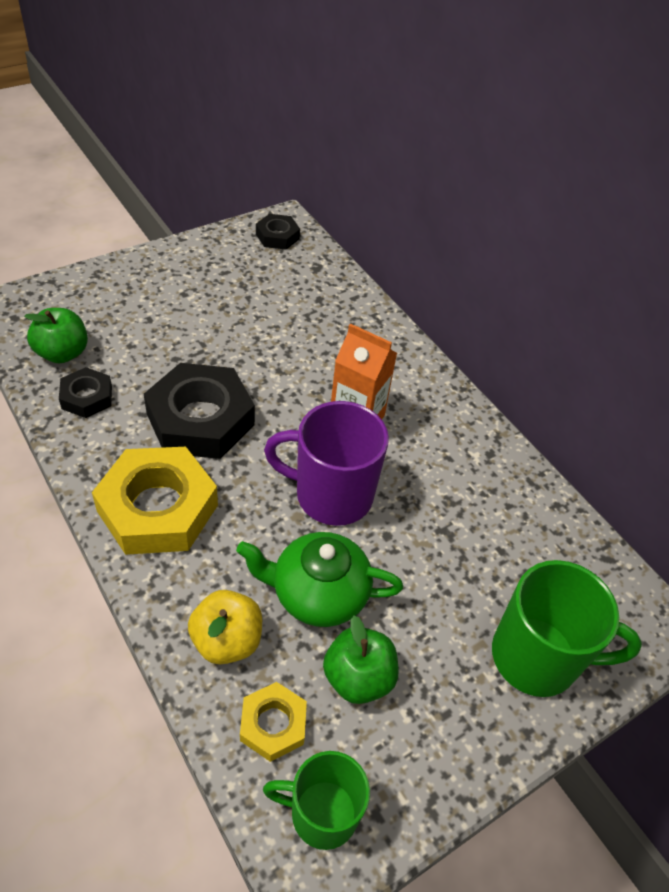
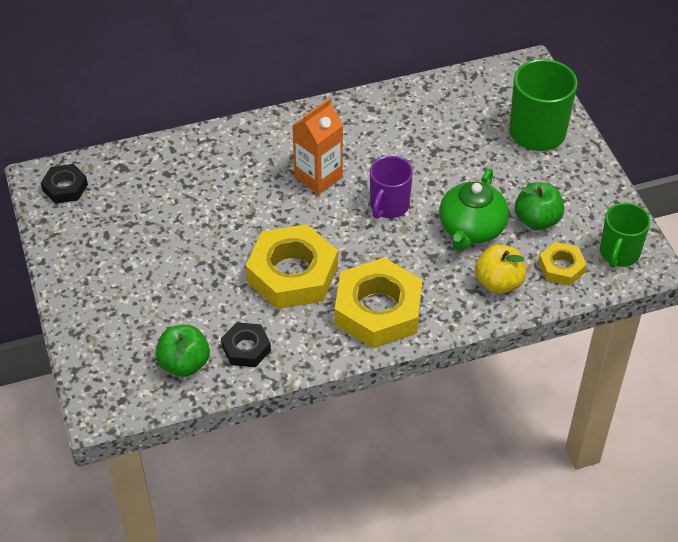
camera: 70 degrees left, 0 degrees up
black nut [144,363,255,459] -> yellow nut [246,224,338,309]
purple mug [264,401,389,526] -> purple mug [370,156,413,218], size x0.66

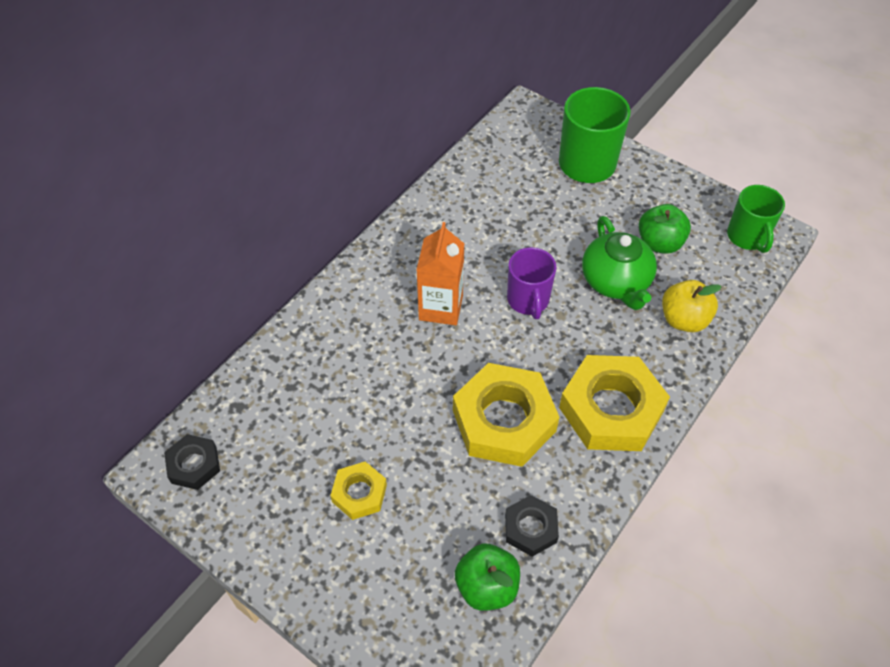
camera: 35 degrees left, 5 degrees up
yellow nut [538,242,587,286] -> yellow nut moved to [330,461,387,520]

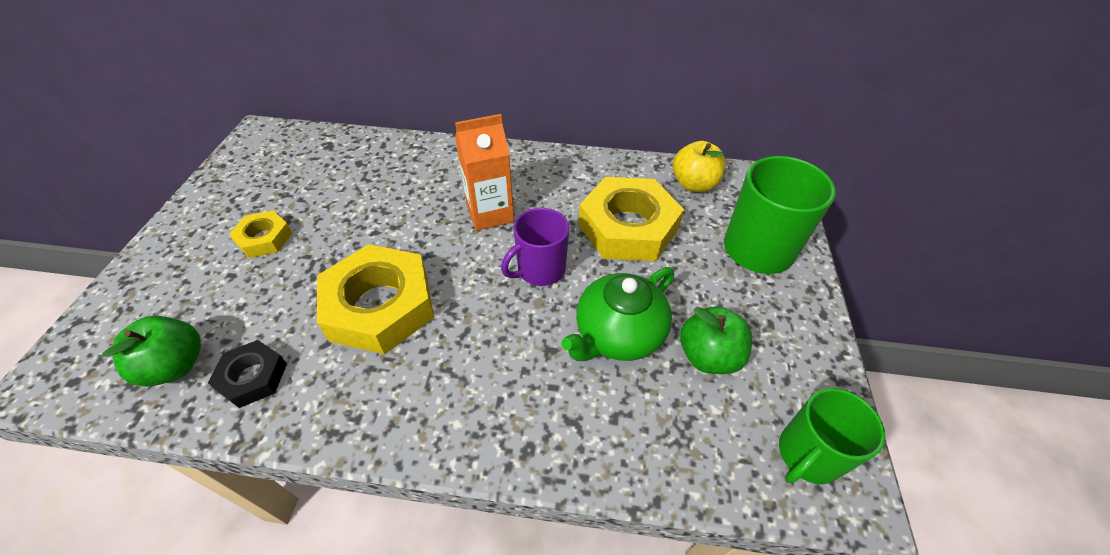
camera: 60 degrees right, 5 degrees down
black nut [164,434,220,490] -> none
yellow nut [559,355,670,451] -> yellow nut moved to [578,177,684,261]
yellow apple [662,280,722,332] -> yellow apple moved to [673,141,726,192]

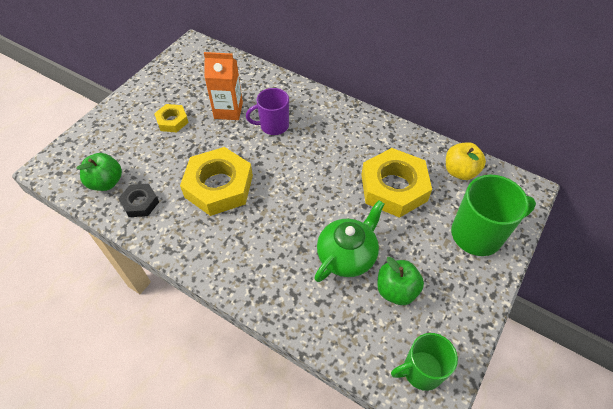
camera: 25 degrees right, 5 degrees up
orange carton [455,114,514,231] -> orange carton moved to [204,52,243,120]
purple mug [501,208,569,286] -> purple mug moved to [246,88,289,135]
green teapot [561,267,674,361] -> green teapot turned 150 degrees clockwise [314,200,385,282]

